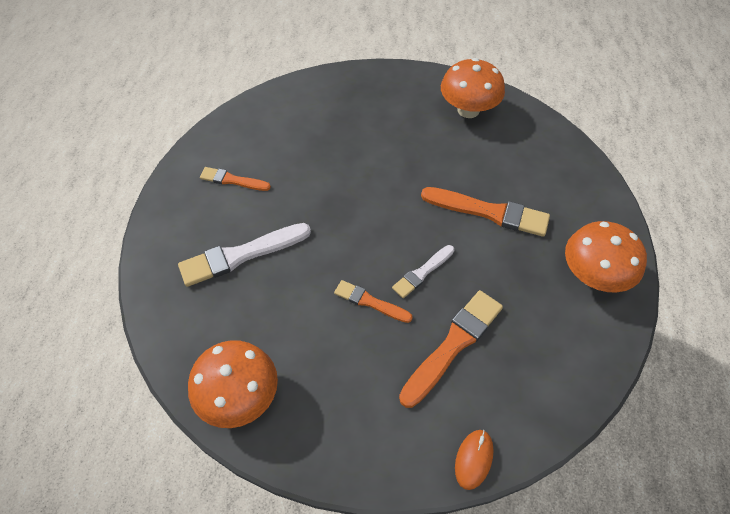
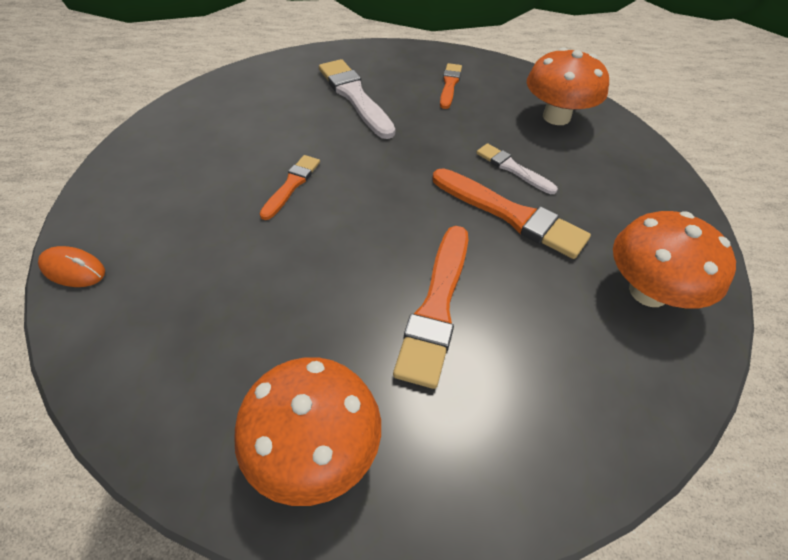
camera: 85 degrees right, 5 degrees down
orange mushroom [188,340,278,428] -> orange mushroom moved to [527,47,609,125]
white brush [392,245,454,298] -> white brush moved to [476,143,558,194]
orange brush [399,290,503,408] -> orange brush moved to [433,168,591,259]

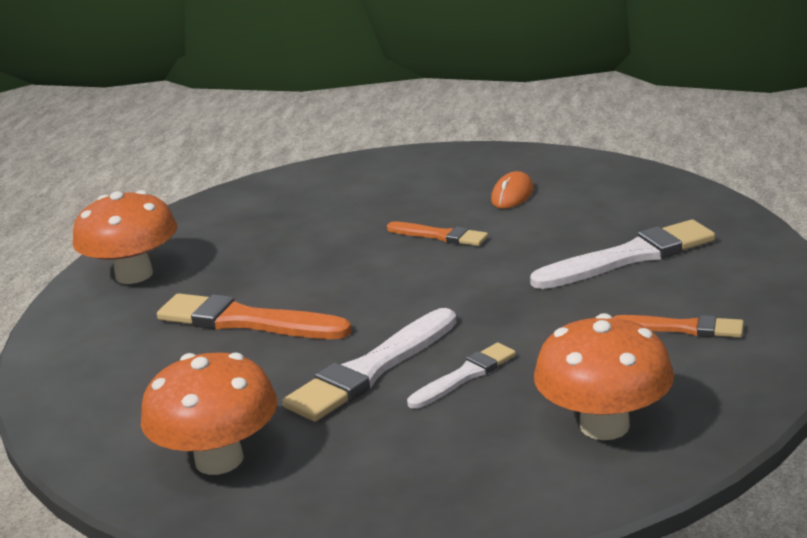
camera: 100 degrees right, 25 degrees down
orange mouse [38,246,105,287] -> orange mouse moved to [491,171,534,208]
orange brush [433,168,591,259] -> white brush [282,308,457,422]

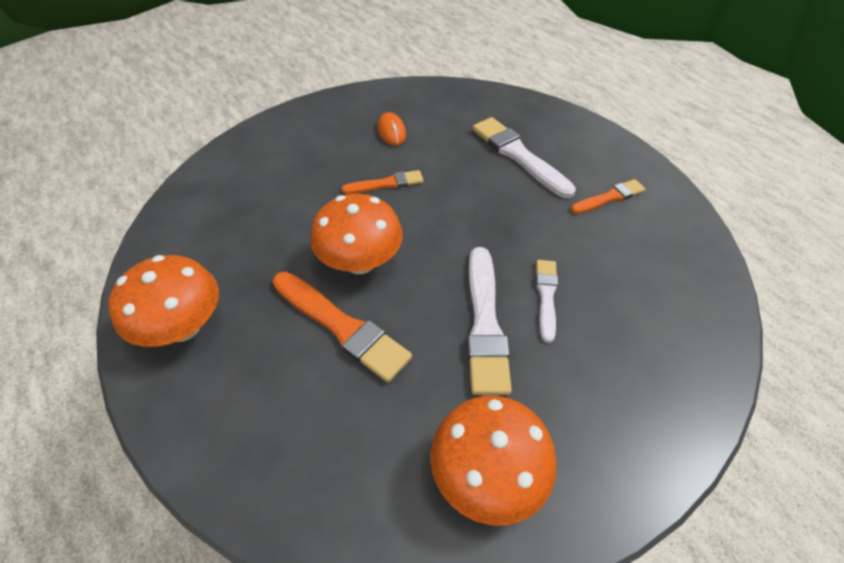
camera: 45 degrees left, 25 degrees up
orange brush [157,293,352,339] -> orange brush turned 120 degrees counterclockwise [273,272,412,383]
white brush [530,219,715,289] -> white brush turned 60 degrees counterclockwise [472,117,576,198]
orange mushroom [534,313,674,440] -> orange mushroom moved to [310,194,403,274]

